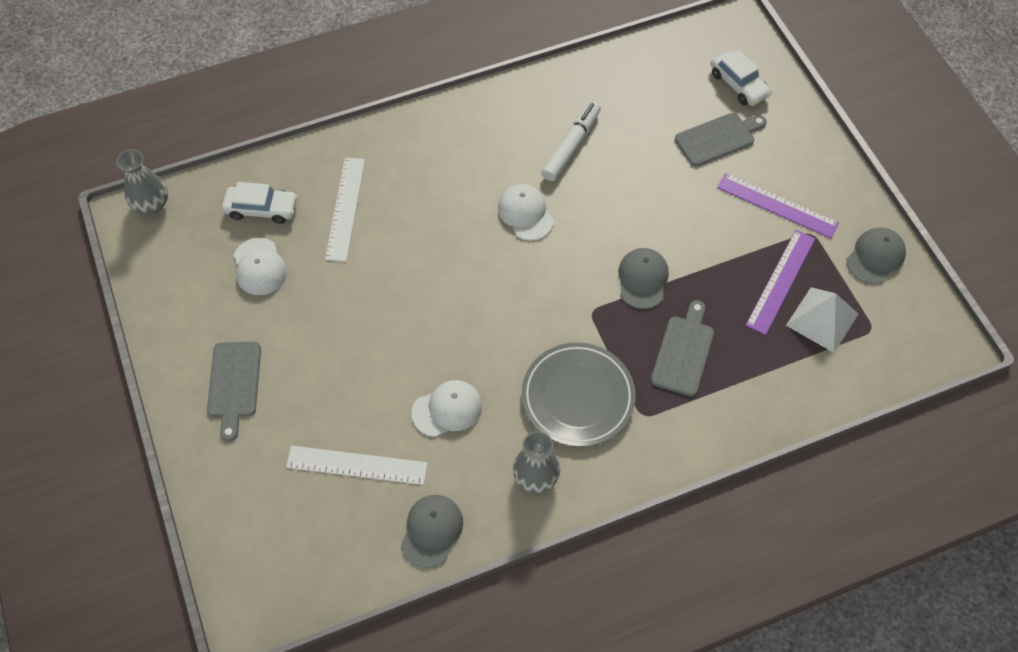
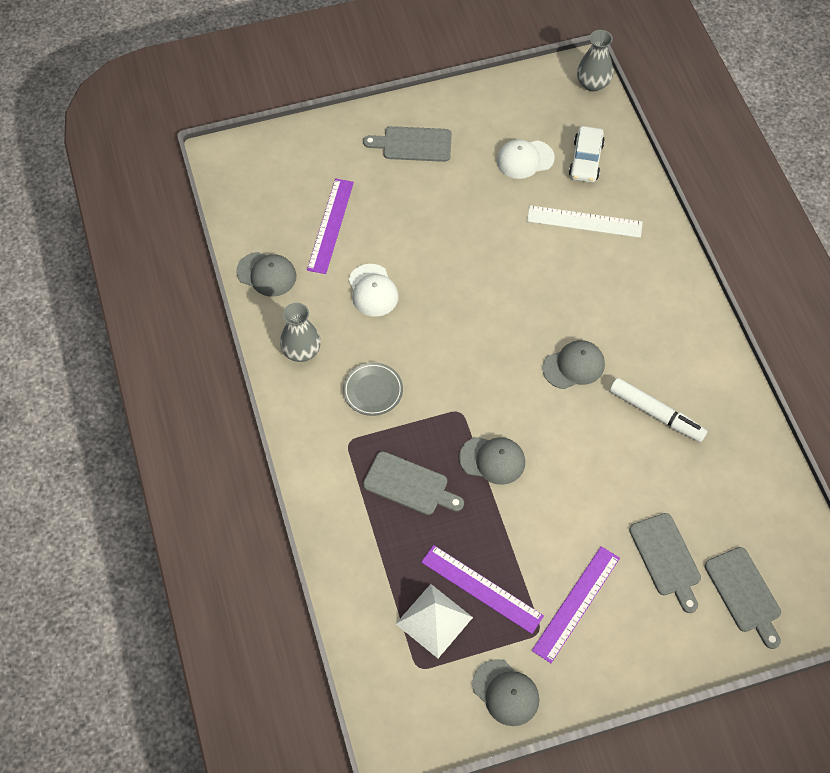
camera: 95 degrees right, 0 degrees up
white ruler [286,446,428,485] -> purple ruler [307,179,354,274]
white cap [498,184,554,241] -> grey cap [542,340,605,389]
grey plate [522,342,636,447] -> grey plate [343,362,403,416], size x0.59
white car [711,50,772,106] -> grey cutting board [705,547,781,649]

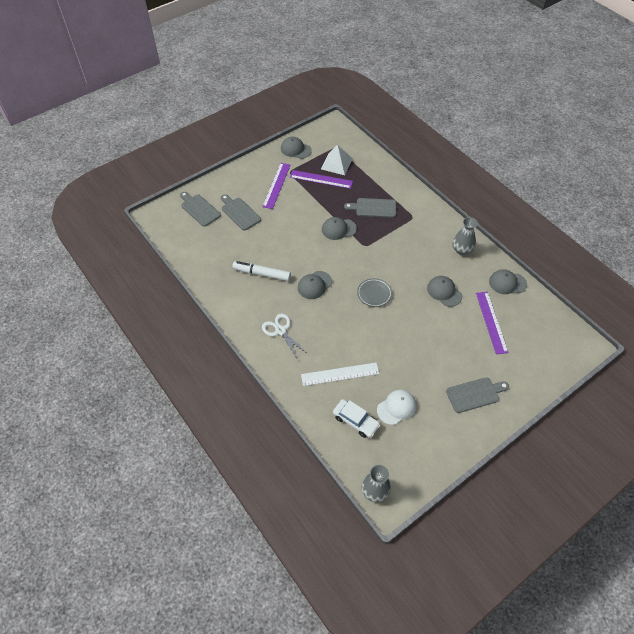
camera: 160 degrees right, 5 degrees down
grey plate [343,362,403,416] -> grey plate moved to [357,278,392,307]
white cap [348,264,399,317] -> grey cap [427,276,462,307]
white car [569,126,605,183] -> white car turned 135 degrees clockwise [333,399,381,438]
none -> white scissors [262,313,308,359]

